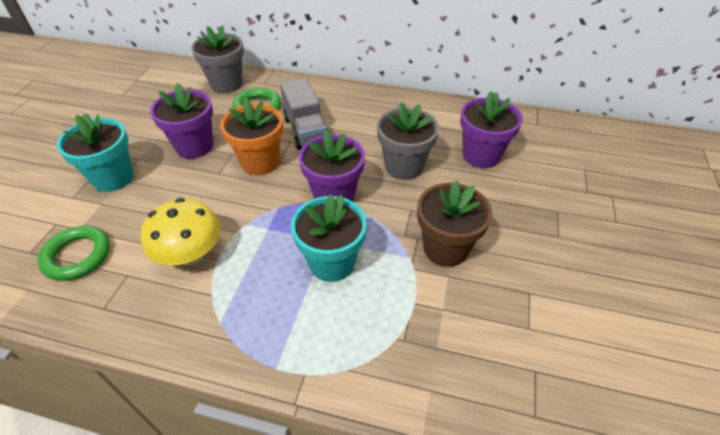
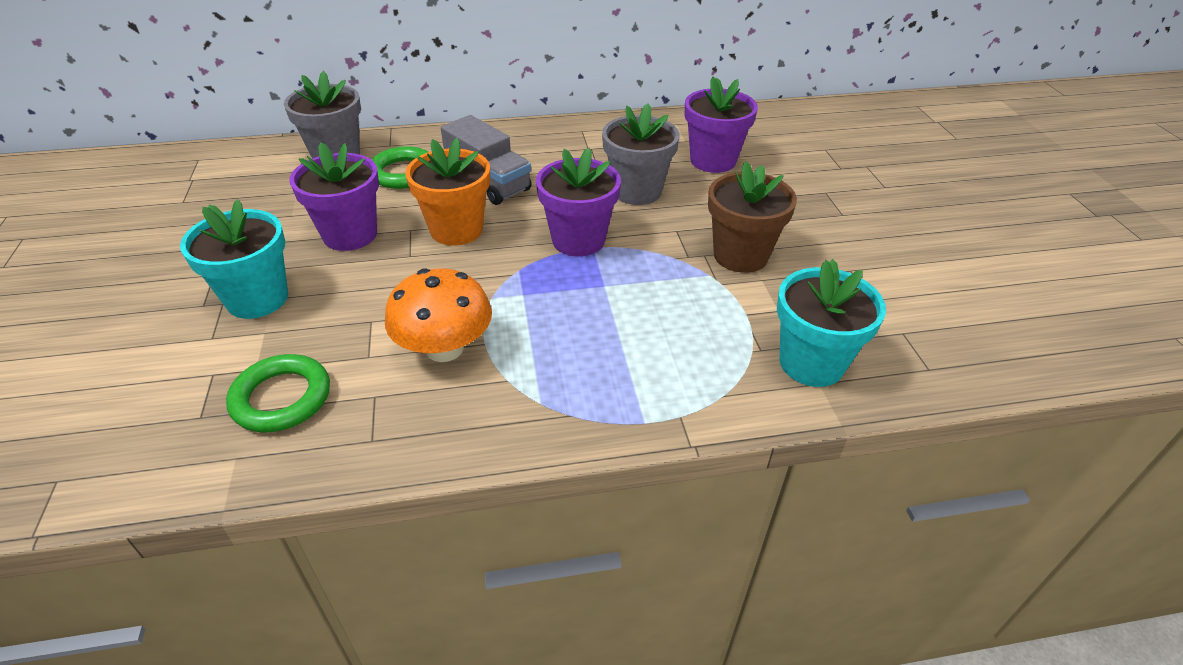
camera: 25 degrees left, 5 degrees down
yellow mushroom [141,198,221,265] -> orange mushroom [385,268,492,362]
turquoise flower pot [291,194,367,282] -> turquoise flower pot moved to [777,259,886,387]

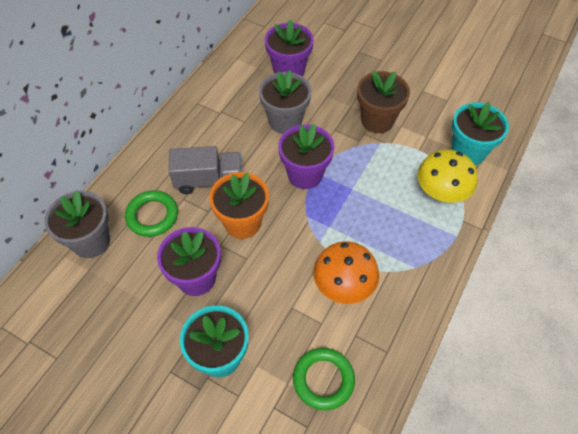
camera: 50 degrees left, 15 degrees up
none -> yellow mushroom [417,150,478,203]

